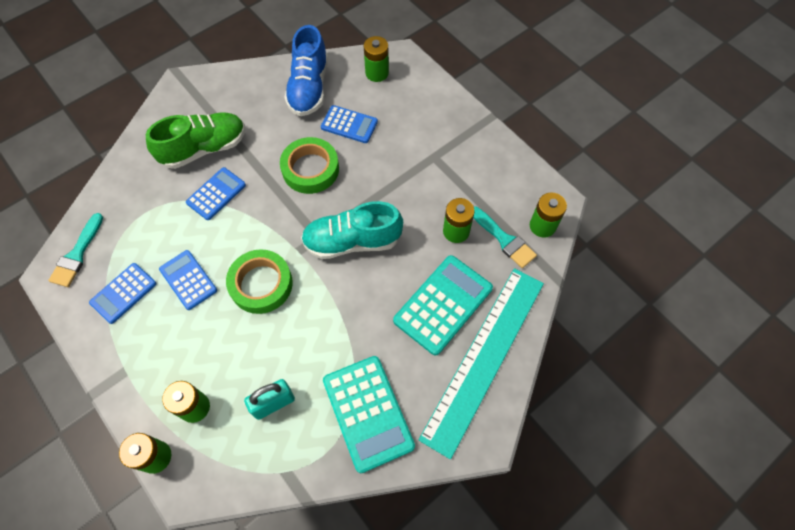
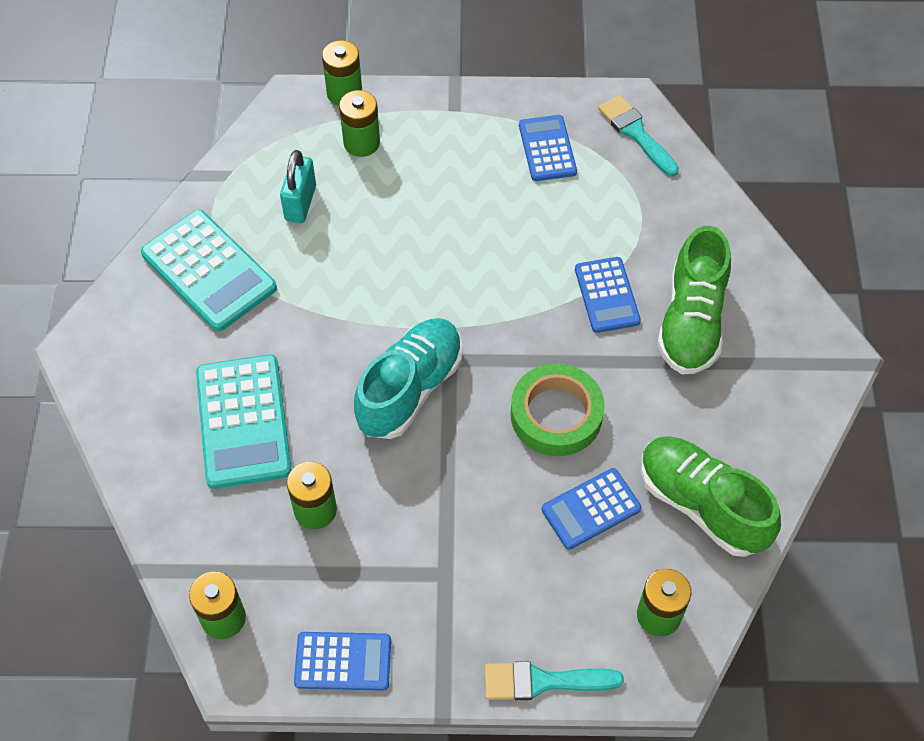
camera: 130 degrees right, 5 degrees down
blue calculator [159,250,217,310] -> blue calculator moved to [294,632,391,691]
green tape [226,249,293,314] -> none
blue shoe [284,25,328,116] -> green shoe [641,436,781,557]
turquoise calculator [323,356,415,473] -> turquoise calculator turned 150 degrees counterclockwise [141,210,277,332]
turquoise ruler [419,268,544,459] -> none
turquoise brush [473,206,537,268] -> turquoise brush moved to [485,661,624,700]

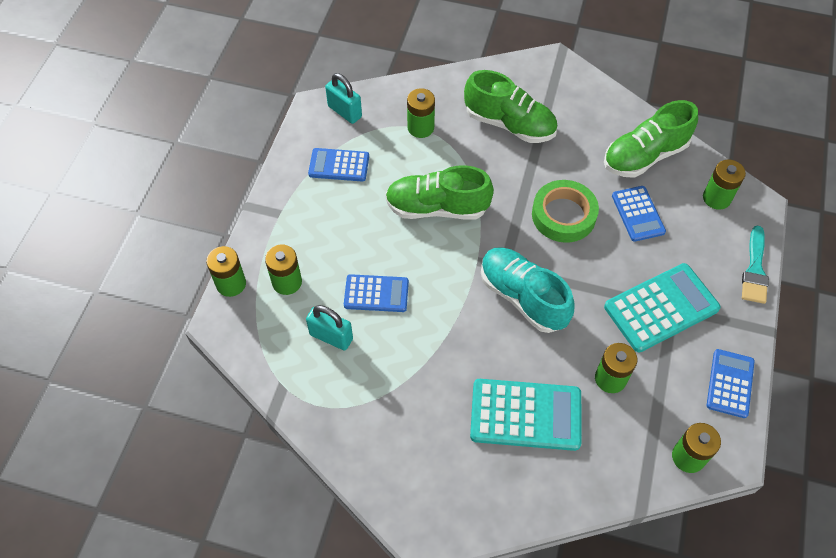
camera: 75 degrees left, 0 degrees up
turquoise calculator [141,210,277,332] -> turquoise calculator moved to [604,263,721,352]
blue calculator [575,257,641,333] -> blue calculator moved to [344,274,409,312]
turquoise brush [598,95,679,177] -> turquoise padlock [325,73,362,124]
none -> green shoe [385,165,494,220]
none -> green battery [407,88,435,138]

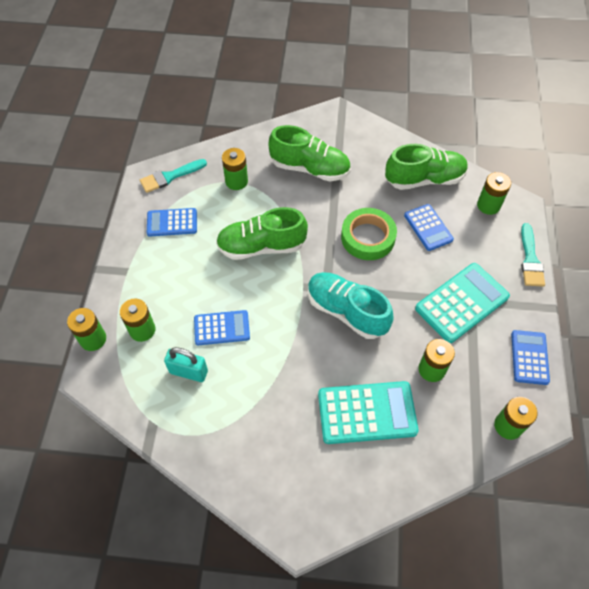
camera: 10 degrees left, 0 degrees up
turquoise padlock [325,73,362,124] -> turquoise brush [140,159,207,193]
green shoe [604,100,698,178] -> green shoe turned 150 degrees counterclockwise [385,144,468,190]

